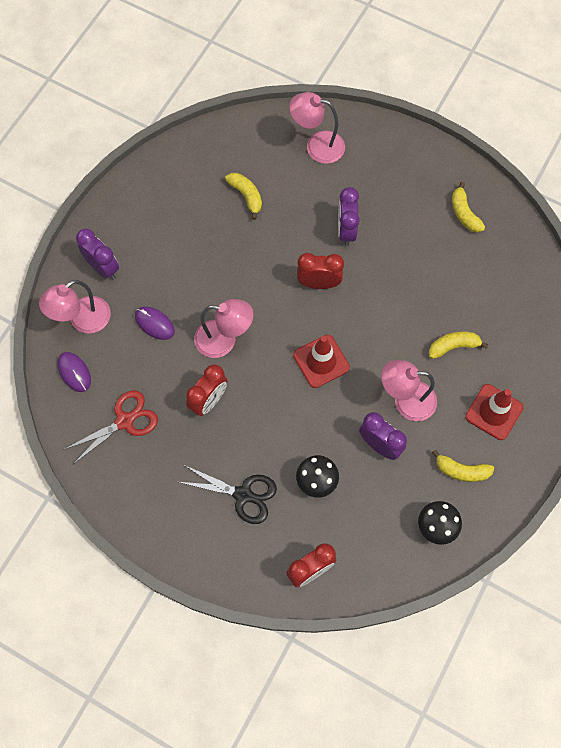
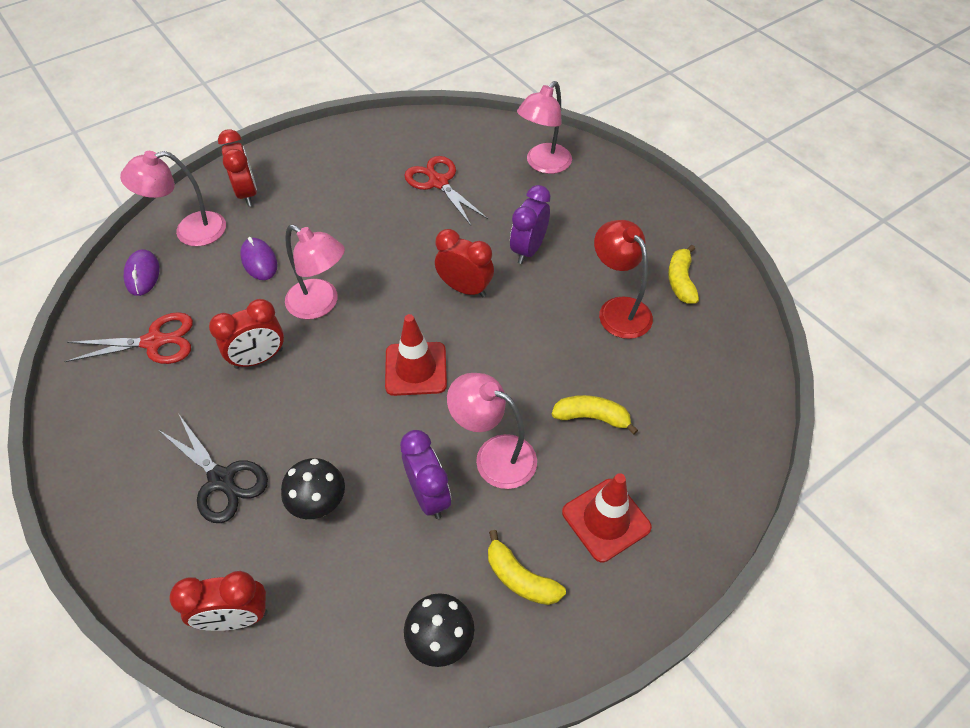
camera: 25 degrees right, 15 degrees down
purple clock [76,229,119,280] -> red clock [218,129,257,206]
yellow banana [225,173,262,220] -> red scissors [404,156,488,226]
pink lamp [289,92,345,164] -> pink lamp turned 90 degrees counterclockwise [517,81,572,174]
none -> red lamp [594,220,653,339]

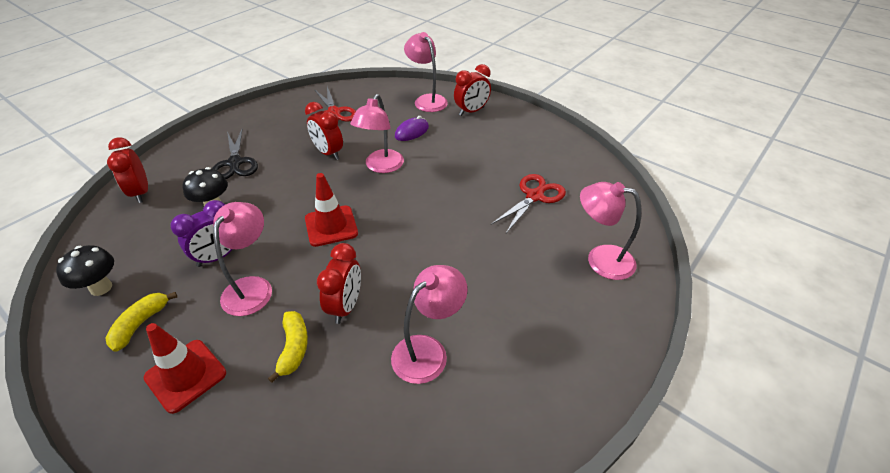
camera: 75 degrees right, 10 degrees down
purple mouse [124,249,160,296] -> none
black scissors [158,413,268,523] -> black scissors turned 45 degrees counterclockwise [212,128,258,179]
red clock [435,229,494,297] -> red clock moved to [317,243,361,324]
purple clock [510,185,551,264] -> none
red lamp [594,220,653,339] -> pink lamp [391,265,468,384]
yellow banana [668,245,699,304] -> none

